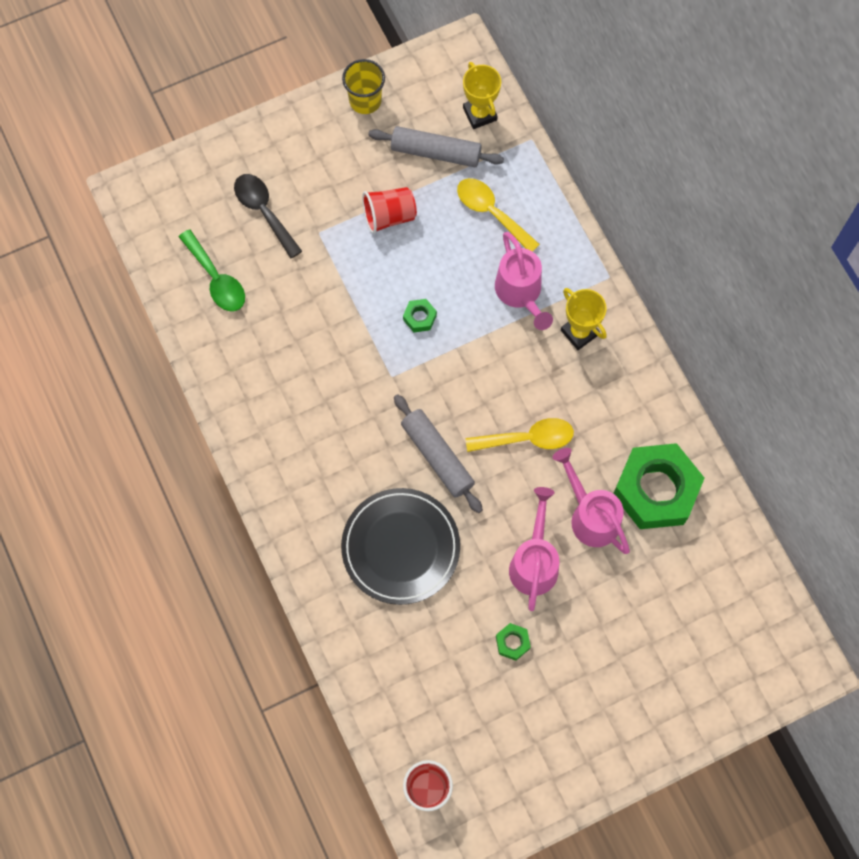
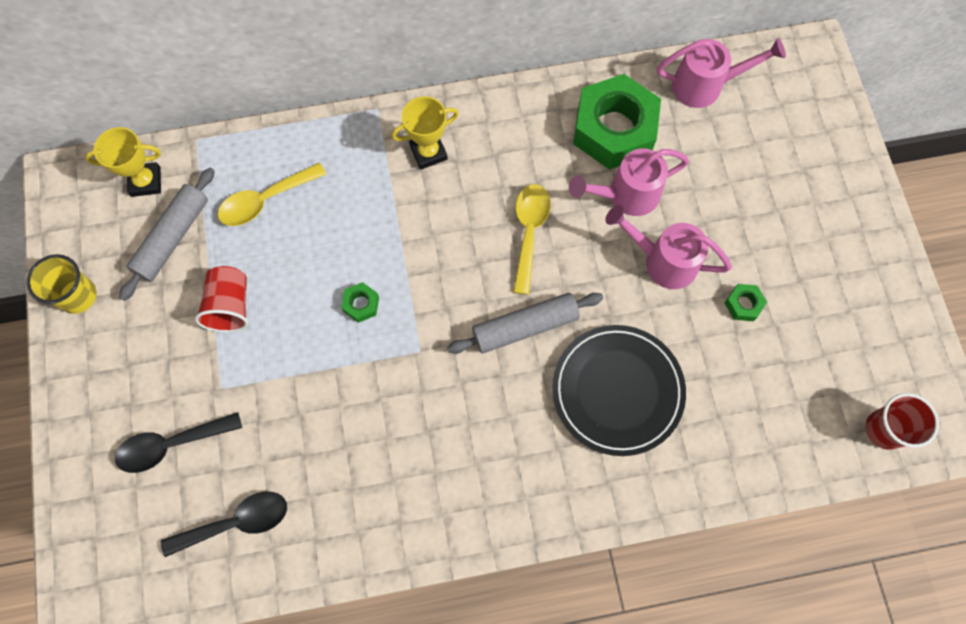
camera: 75 degrees left, 0 degrees up
green spoon [179,229,245,311] -> black spoon [160,492,287,557]
pink watering can [495,232,553,330] -> pink watering can moved to [657,38,786,108]

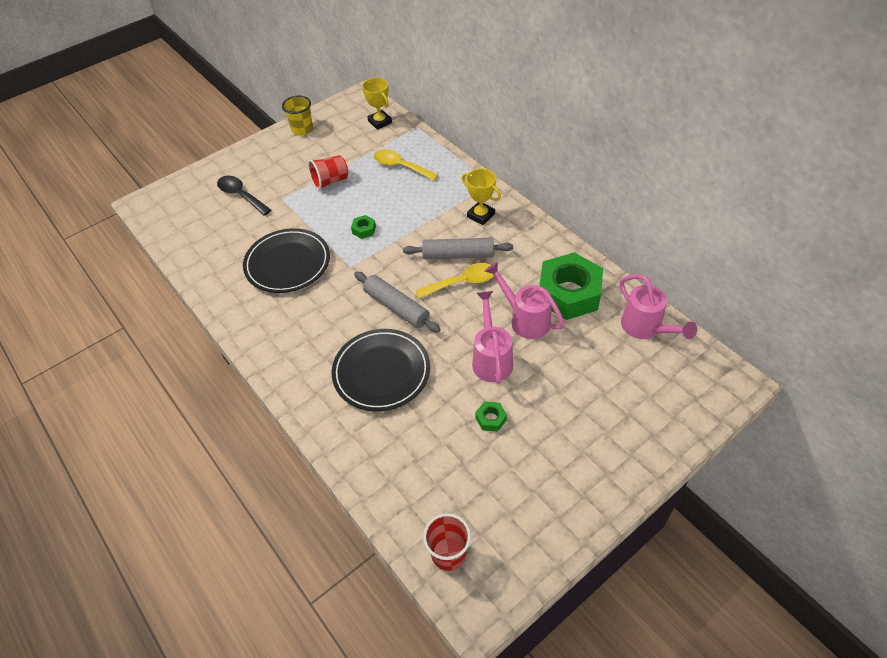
camera: 65 degrees right, 20 degrees down
grey rolling pin [119,168,214,301] -> grey rolling pin moved to [403,238,513,259]
black spoon [160,492,287,557] -> none
none -> black plate [243,228,330,293]

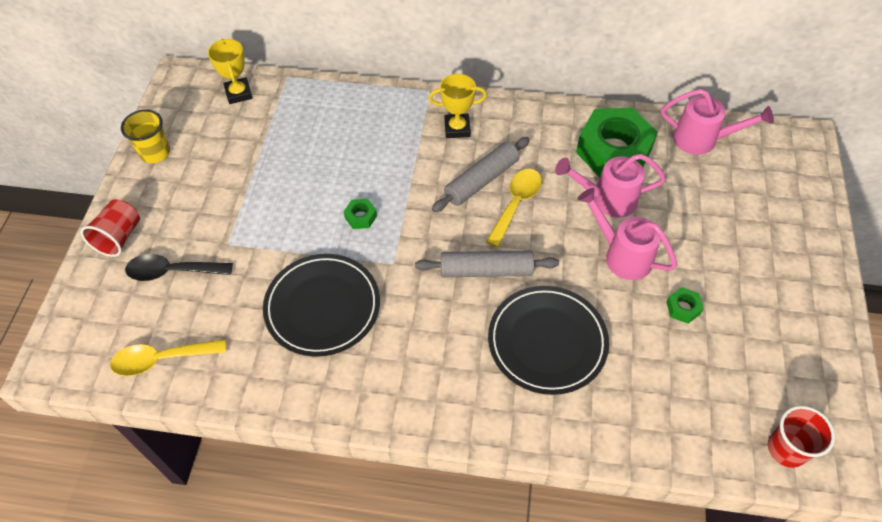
camera: 45 degrees left, 5 degrees up
red cup [308,155,348,190] -> red cup moved to [80,199,140,257]
yellow trophy [362,78,392,130] -> yellow trophy turned 60 degrees clockwise [208,39,252,104]
yellow spoon [374,149,438,181] -> yellow spoon moved to [110,339,226,376]

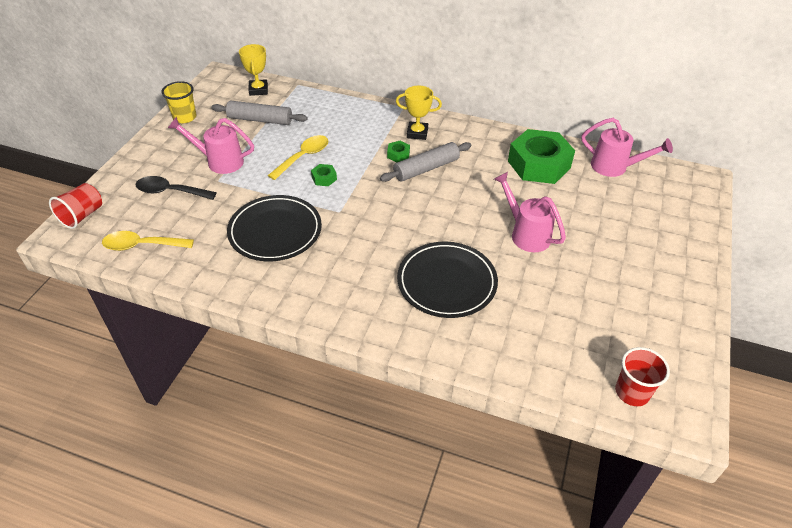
camera: 10 degrees right, 10 degrees down
red cup [80,199,140,257] -> red cup moved to [49,183,102,229]
grey rolling pin [415,251,559,277] -> grey rolling pin moved to [211,100,307,125]
yellow spoon [486,169,542,247] -> yellow spoon moved to [268,135,328,180]
pink watering can [555,154,666,218] -> pink watering can moved to [168,117,254,174]
green nut [666,287,704,324] -> green nut moved to [387,141,410,162]

